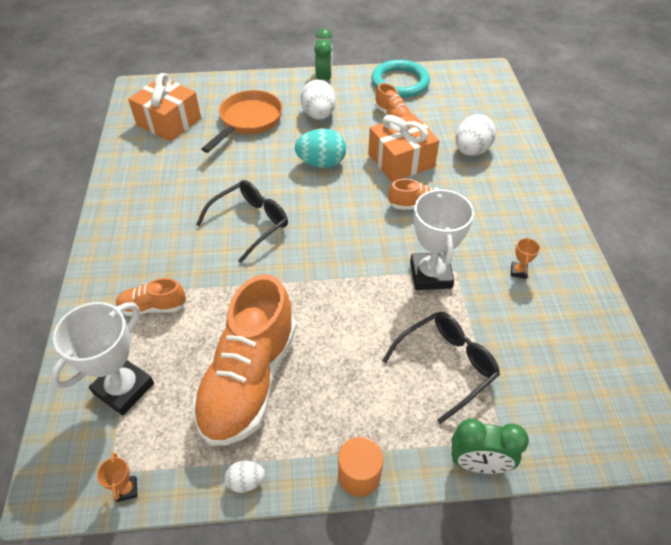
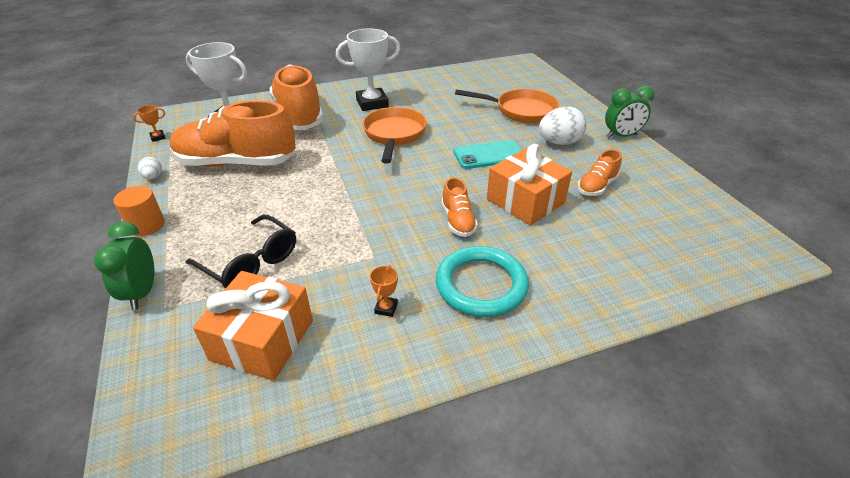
camera: 75 degrees right, 10 degrees down
orange shoe [116,278,186,316] -> orange shoe [270,64,323,130], size x2.15
orange gift [128,73,201,141] -> orange gift moved to [193,271,313,381]
black glasses [196,180,288,263] -> orange pan [362,107,427,164]
turquoise egg [295,128,346,168] -> turquoise phone [453,140,522,169]
turquoise ring [371,60,430,98] -> turquoise ring moved to [436,246,529,317]
white trophy [410,187,474,290] -> white trophy moved to [336,29,401,111]
white egg [456,114,496,156] -> none
orange trophy [511,237,540,279] -> orange trophy turned 75 degrees counterclockwise [370,265,398,317]

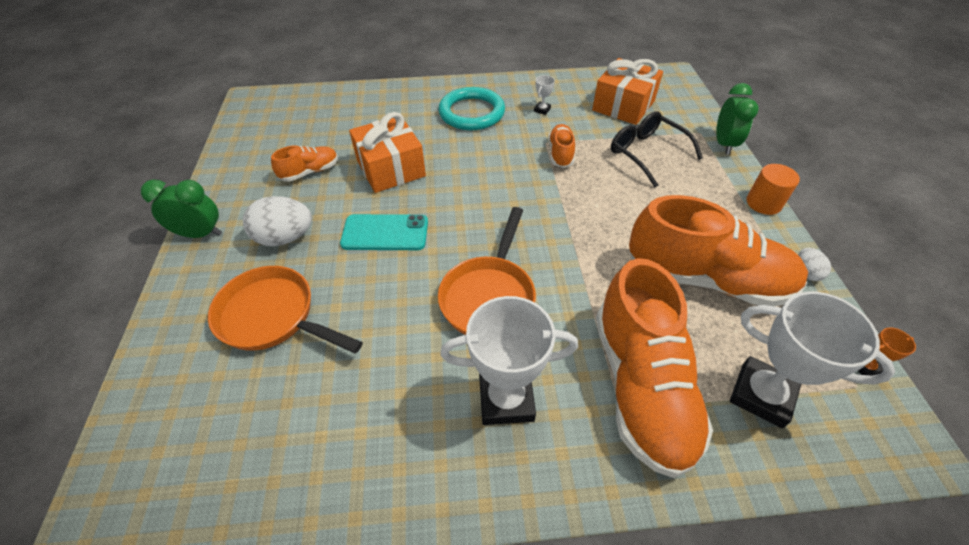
camera: 165 degrees left, 10 degrees up
orange trophy [370,265,398,317] -> white trophy [534,75,555,115]
orange shoe [441,177,478,237] -> orange shoe moved to [548,124,575,168]

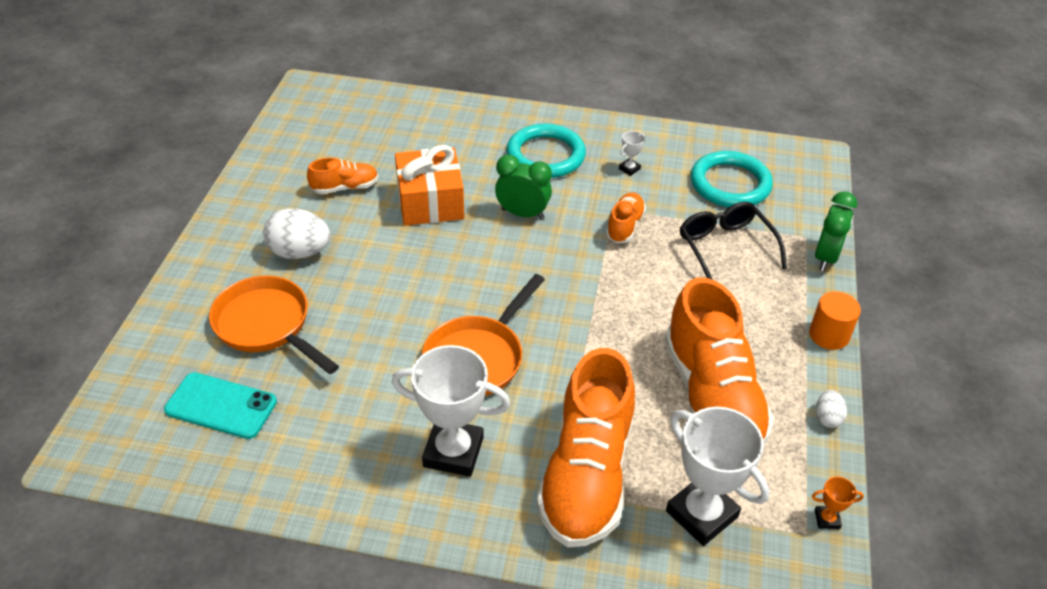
camera: 15 degrees right, 5 degrees down
green clock [141,179,222,238] -> green clock moved to [495,155,552,219]
turquoise phone [340,214,428,250] -> turquoise phone moved to [164,372,277,439]
orange gift [592,58,663,125] -> turquoise ring [691,151,773,207]
orange shoe [629,195,808,306] -> orange shoe turned 45 degrees clockwise [664,277,774,444]

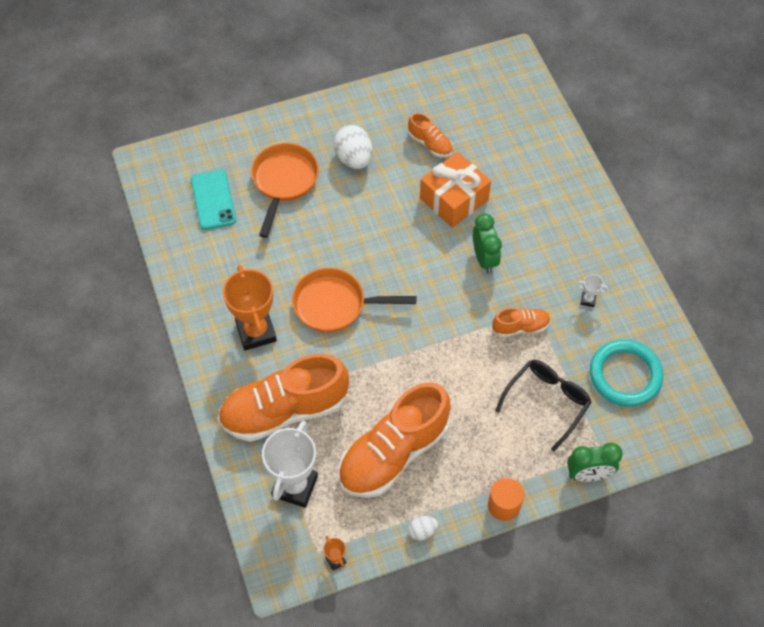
camera: 60 degrees right, 15 degrees up
white trophy [392,345,510,477] -> orange trophy [223,265,277,351]
turquoise ring [506,124,586,178] -> none

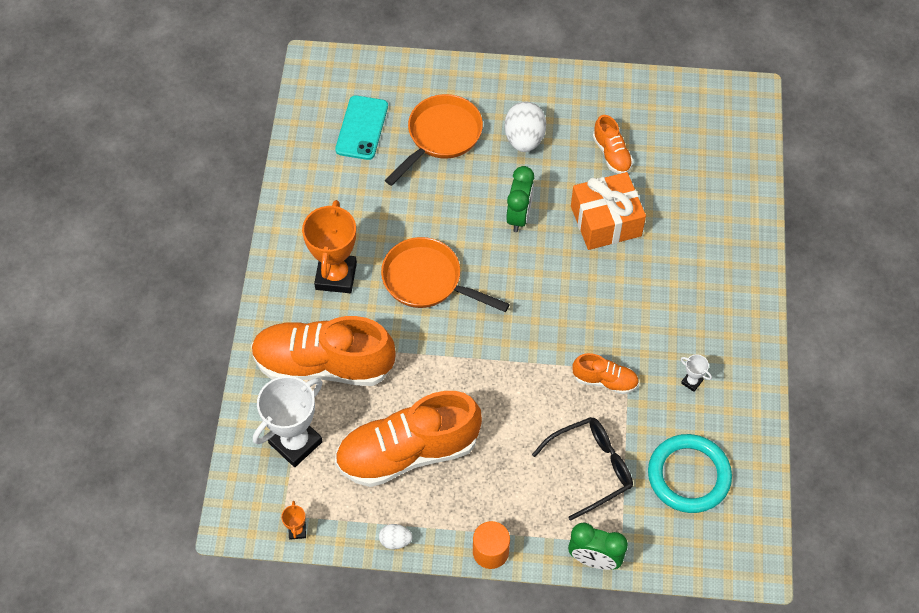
camera: 25 degrees right, 0 degrees up
green clock [473,213,502,273] -> green clock moved to [506,166,534,232]

